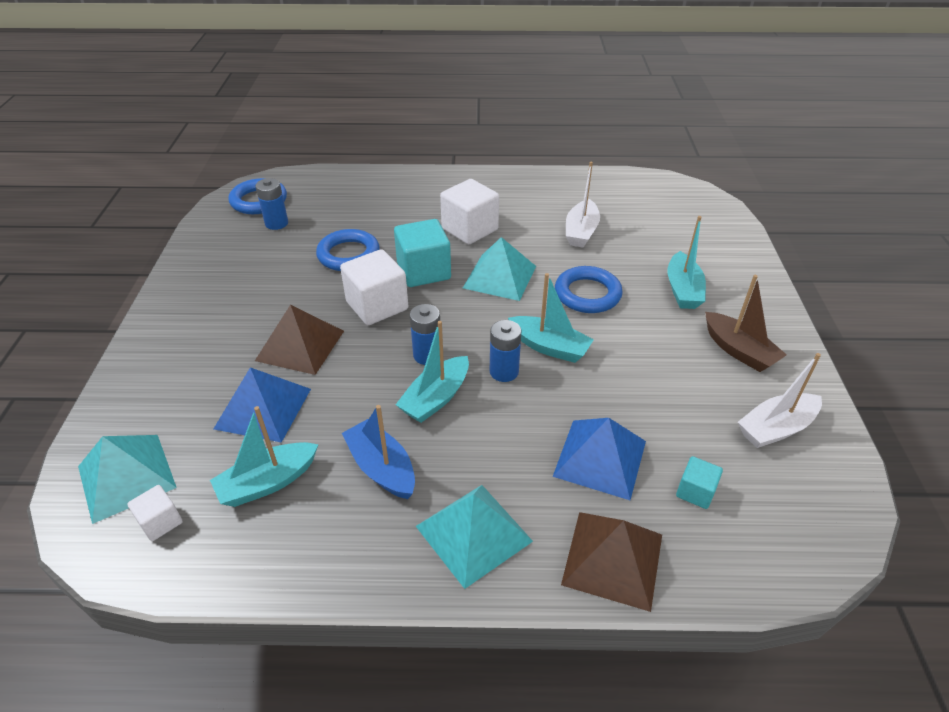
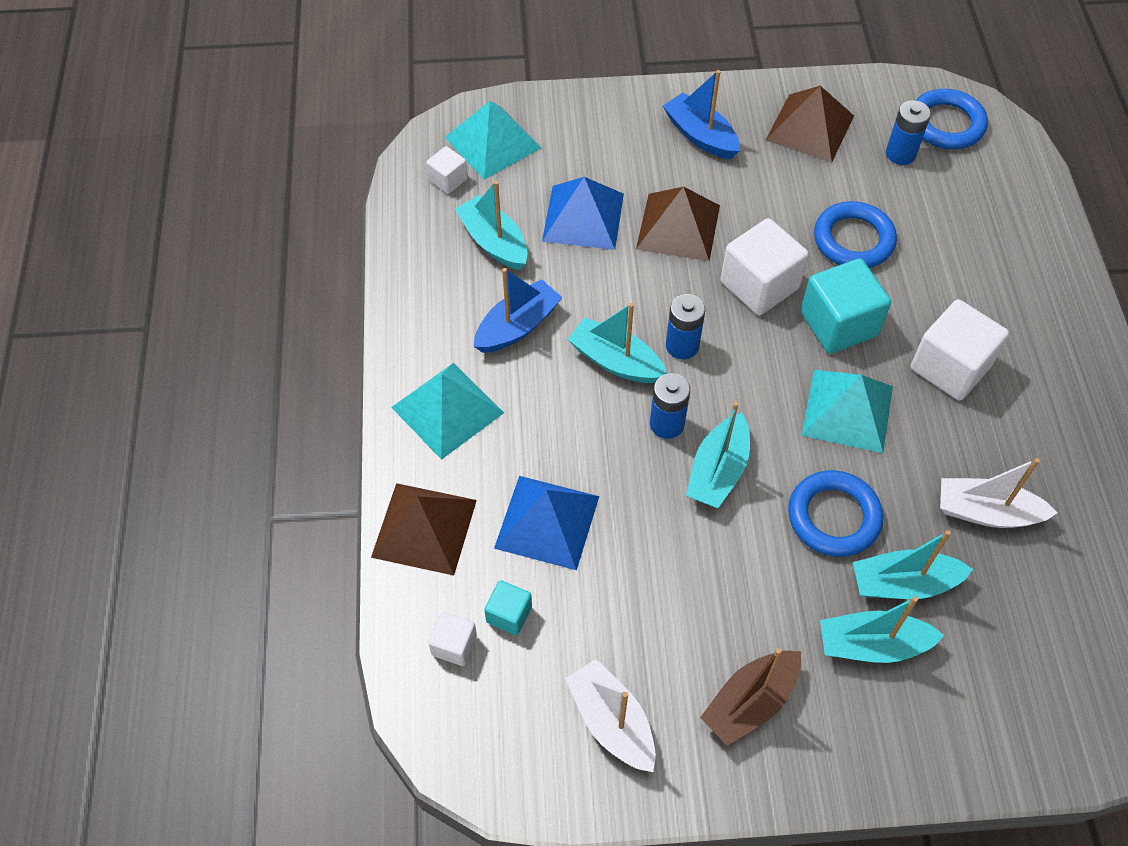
camera: 85 degrees right, 15 degrees up
none -> white cube [428,612,477,666]
none -> blue boat [663,70,740,159]
none -> brown pyramid [766,86,854,162]
none -> turquoise boat [853,530,973,599]

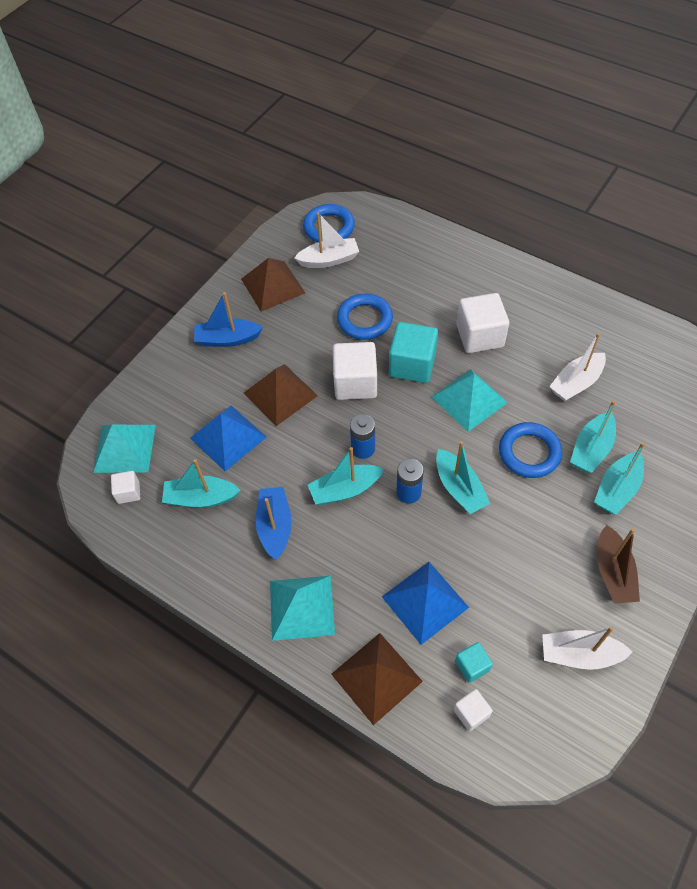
camera: 50 degrees left, 0 degrees up
blue battery [886,100,931,165] -> white boat [294,212,359,268]

